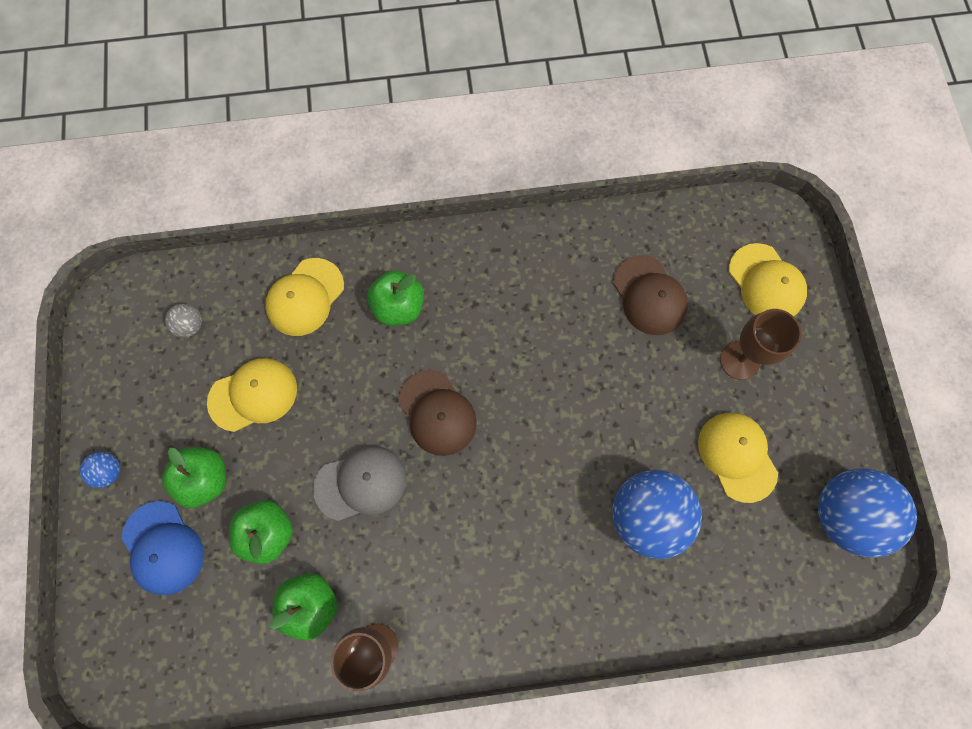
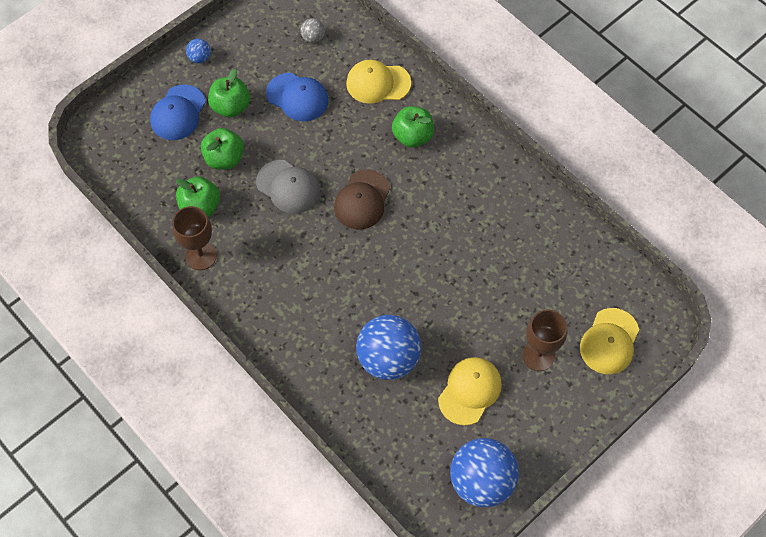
camera: 55 degrees right, 10 degrees down
yellow cap [207,358,297,432] -> blue cap [266,73,328,121]
brown cap [613,255,688,335] -> none

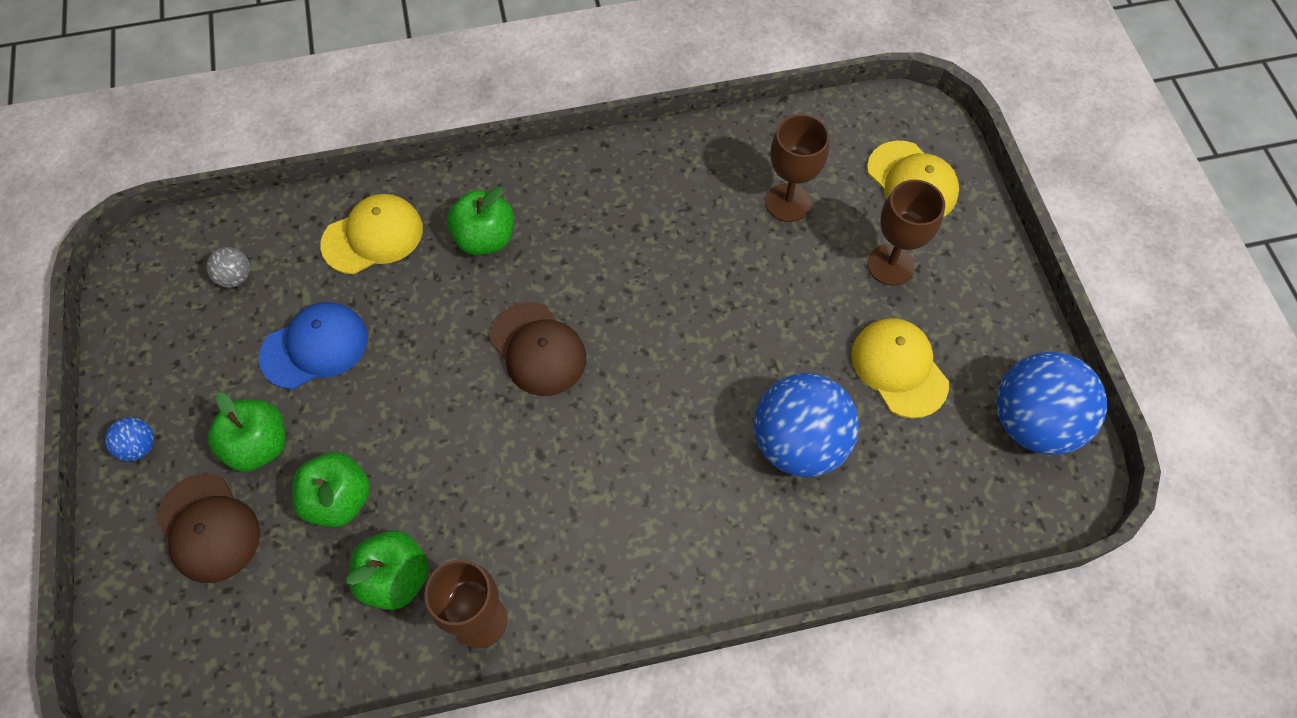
camera: 60 degrees left, 0 degrees up
blue cap [150,85,206,140] -> brown cap [156,474,260,583]
grey cap [256,160,320,214] -> none
yellow cap [346,60,411,104] -> yellow cap turned 150 degrees counterclockwise [320,194,423,274]
none -> brown goblet [765,114,829,222]

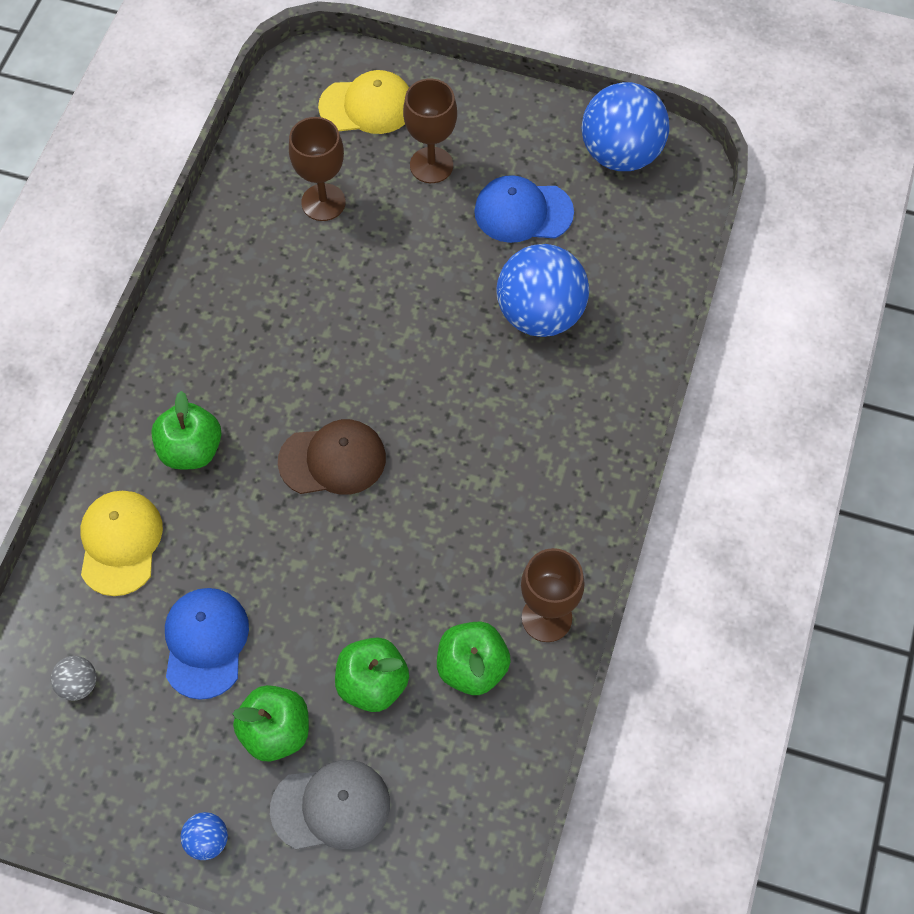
camera: 60 degrees left, 0 degrees up
brown cap [156,474,260,583] -> grey cap [270,760,390,850]
yellow cap [851,318,949,418] -> blue cap [474,175,574,243]

